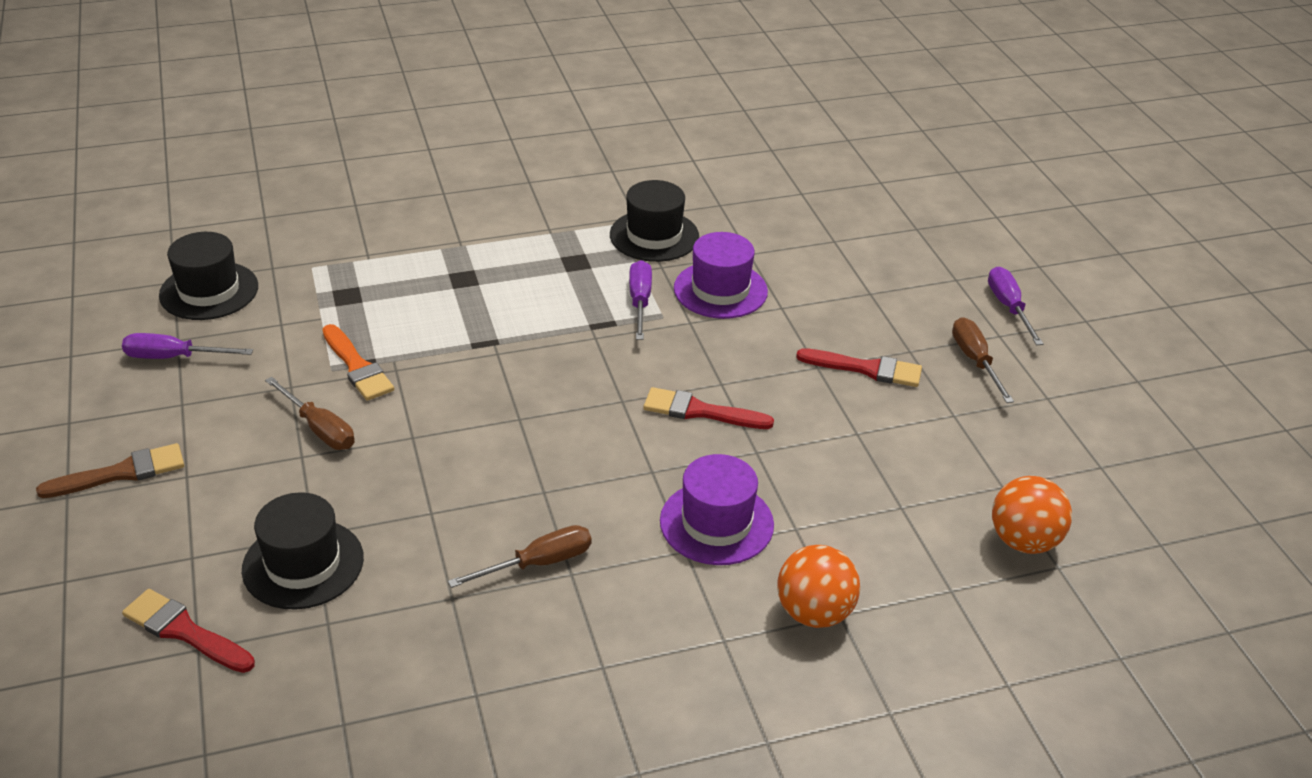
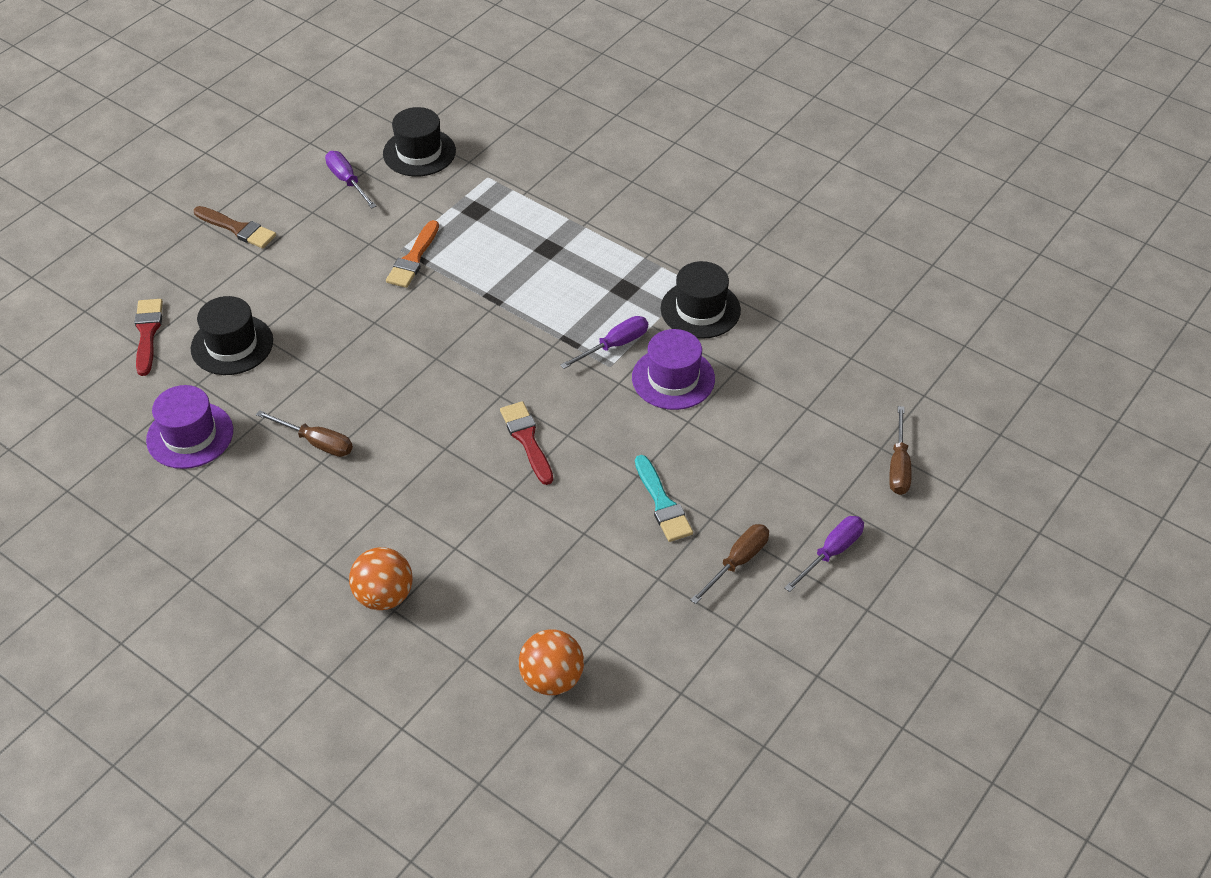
camera: 55 degrees right, 10 degrees up
brown screwdriver [265,377,355,450] -> brown screwdriver moved to [889,406,912,495]
purple hat [660,454,774,565] -> purple hat moved to [146,385,233,469]
red brush [796,348,922,387] -> turquoise brush [635,455,693,542]

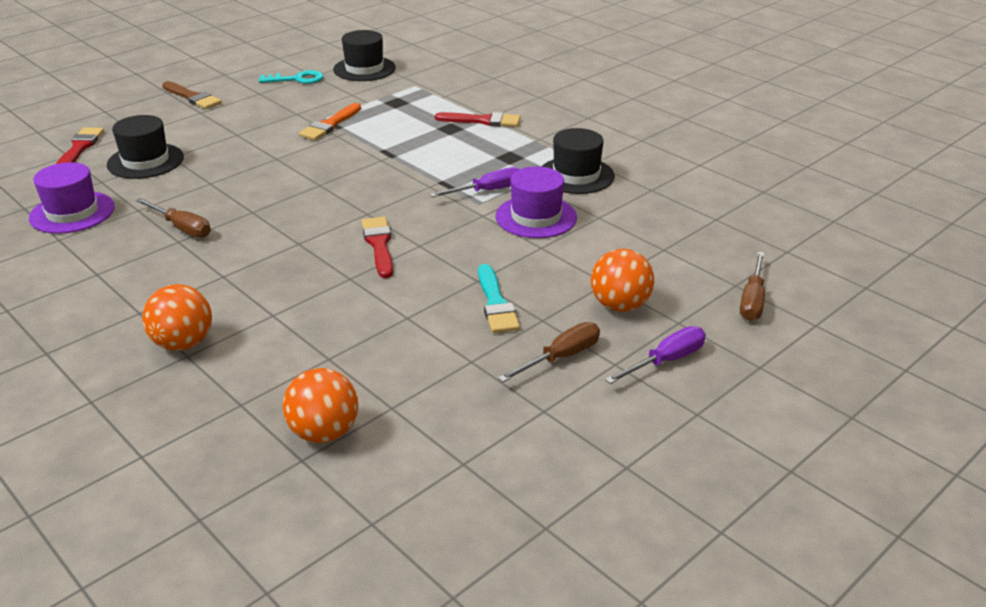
camera: 10 degrees right, 15 degrees down
purple screwdriver [325,151,377,209] -> turquoise key [259,70,324,84]
none -> red brush [435,112,520,127]
none -> orange ball [591,249,654,312]

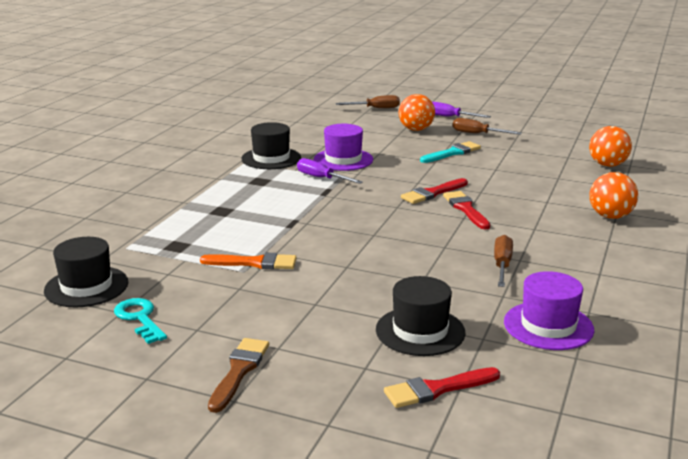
camera: 115 degrees left, 10 degrees down
red brush [435,112,520,127] -> red brush moved to [443,191,490,230]

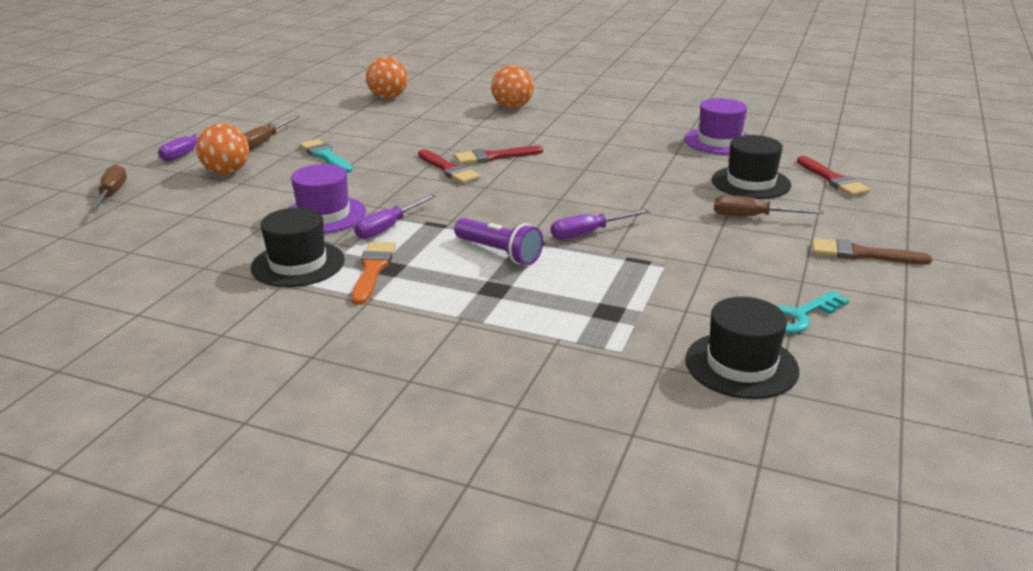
camera: 90 degrees left, 5 degrees up
orange brush [200,253,297,269] -> orange brush moved to [352,242,396,305]
brown screwdriver [494,235,513,287] -> brown screwdriver moved to [714,195,824,216]
none -> purple flashlight [454,218,543,265]
none -> purple screwdriver [551,209,650,240]

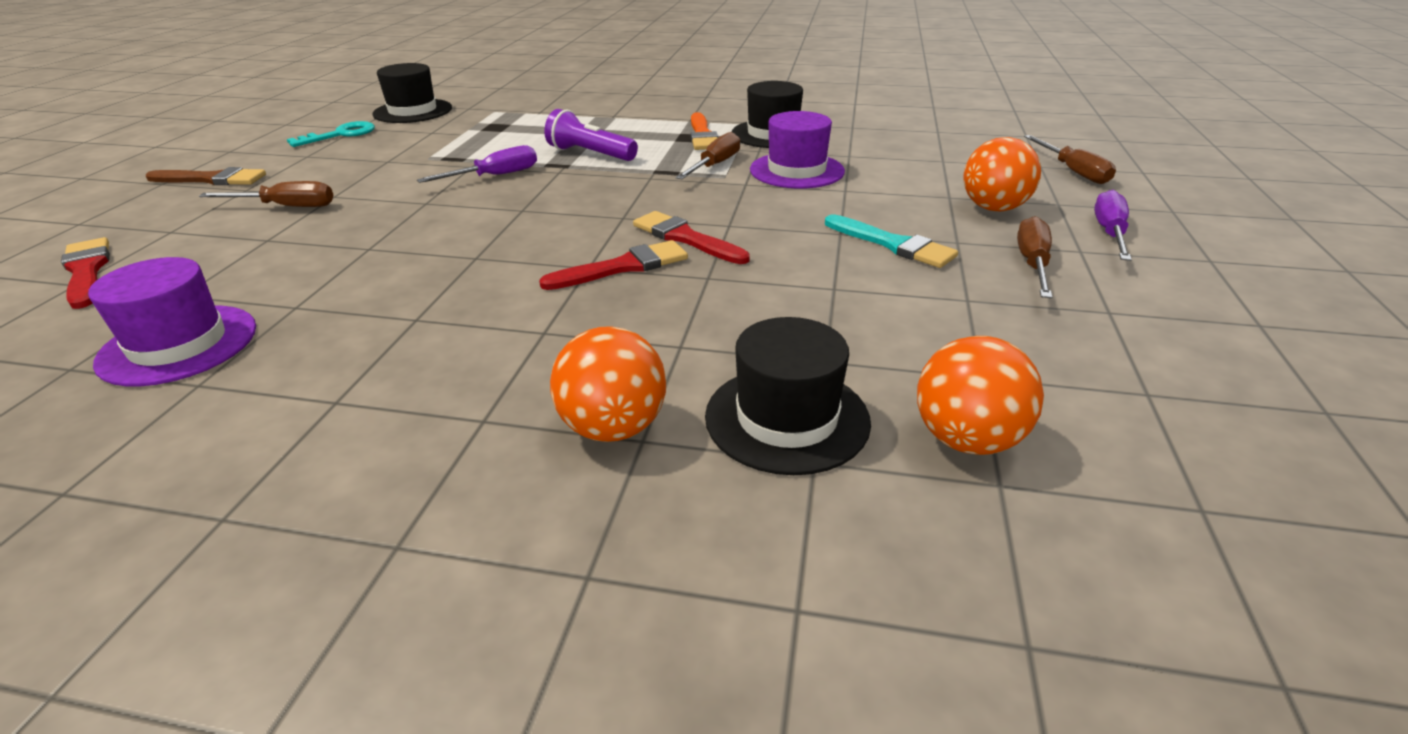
camera: 170 degrees right, 5 degrees up
purple screwdriver [354,194,436,239] -> brown screwdriver [675,132,740,179]
black hat [712,135,791,199] -> black hat moved to [705,317,871,475]

